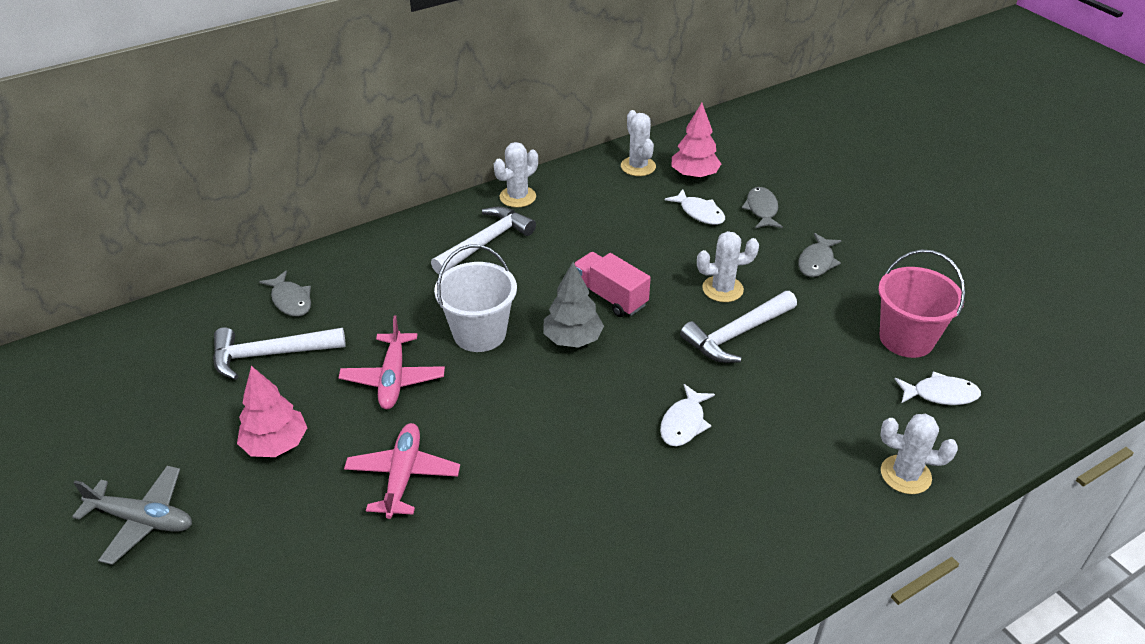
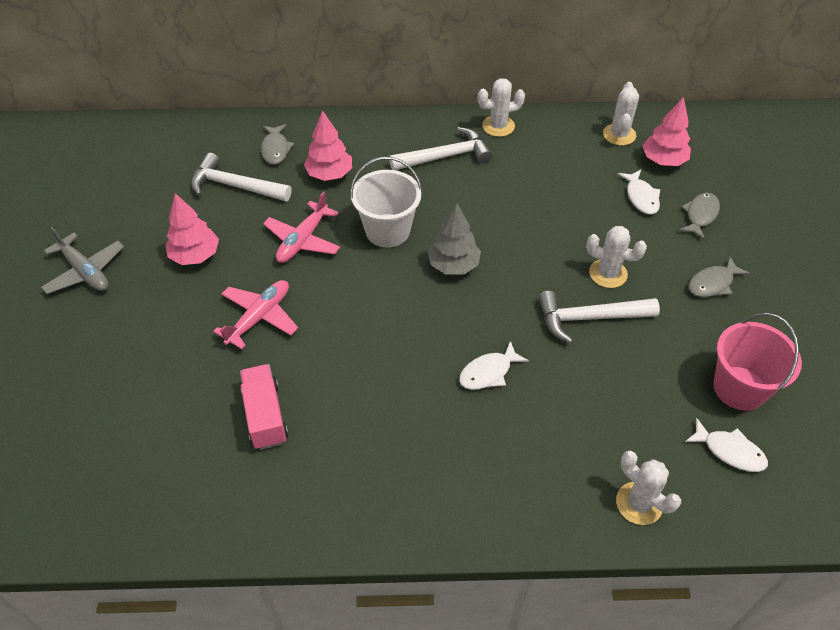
camera: 30 degrees right, 10 degrees up
pink truck [574,252,651,317] -> pink truck moved to [240,364,288,450]
none -> pink tree [304,110,352,181]

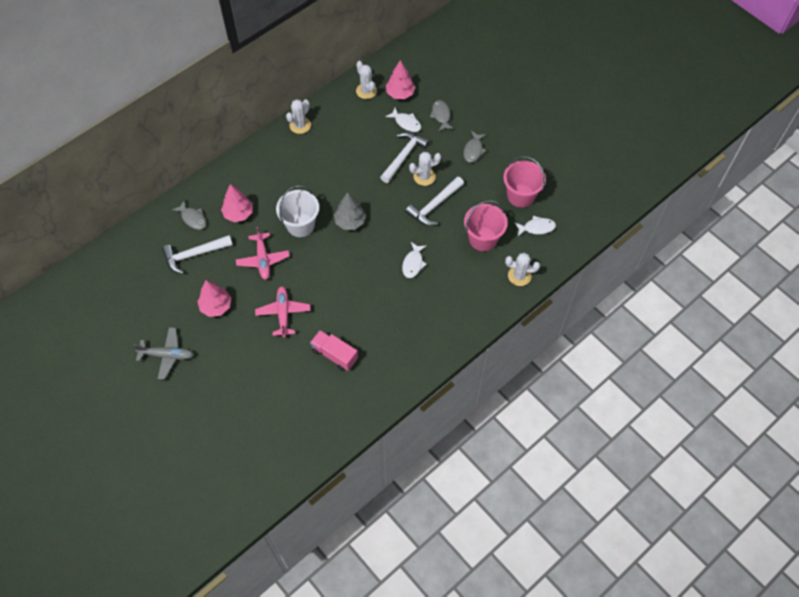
camera: 40 degrees left, 10 degrees up
white hammer [389,127,492,170] -> white hammer moved to [380,132,430,183]
none -> pink bucket [464,200,508,251]

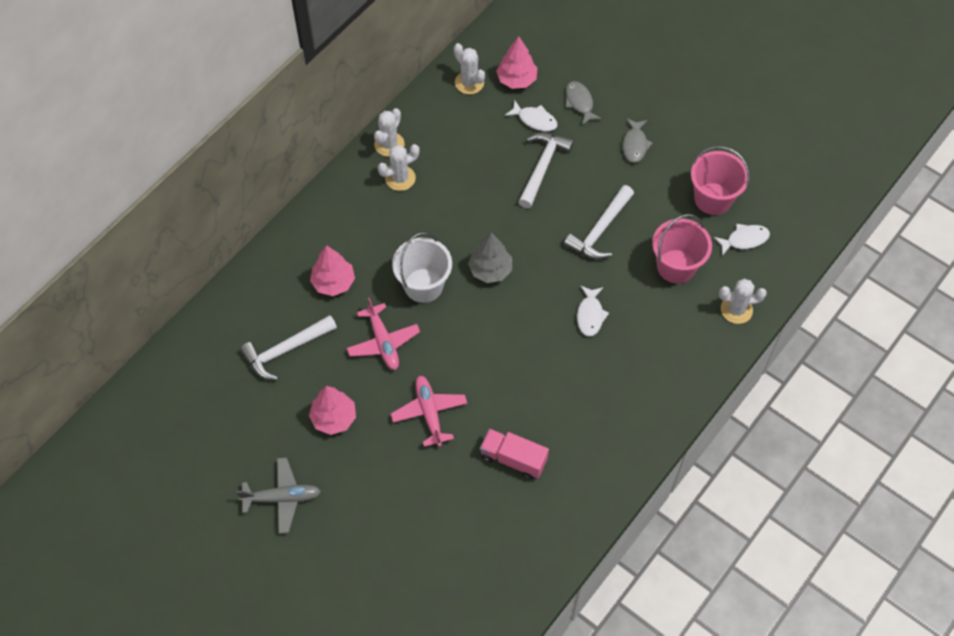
camera: 10 degrees left, 0 degrees up
grey fish [172,200,206,230] -> none
white cactus [409,152,441,186] -> white cactus moved to [378,144,419,191]

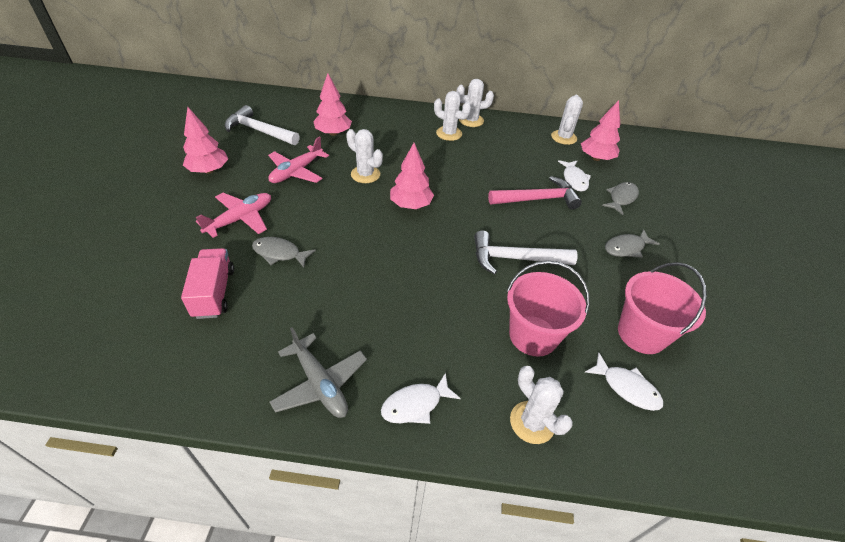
camera: 55 degrees right, 15 degrees down
grey plane [236,458,321,534] -> grey plane moved to [270,327,367,418]
white bucket [392,232,452,303] -> white cactus [346,129,383,183]
grey tree [468,232,512,283] -> pink tree [390,143,434,209]
white hammer [518,132,574,208] -> pink hammer [488,176,582,210]
white fish [577,285,609,337] -> white fish moved to [381,373,461,424]
none -> grey fish [252,237,316,268]

